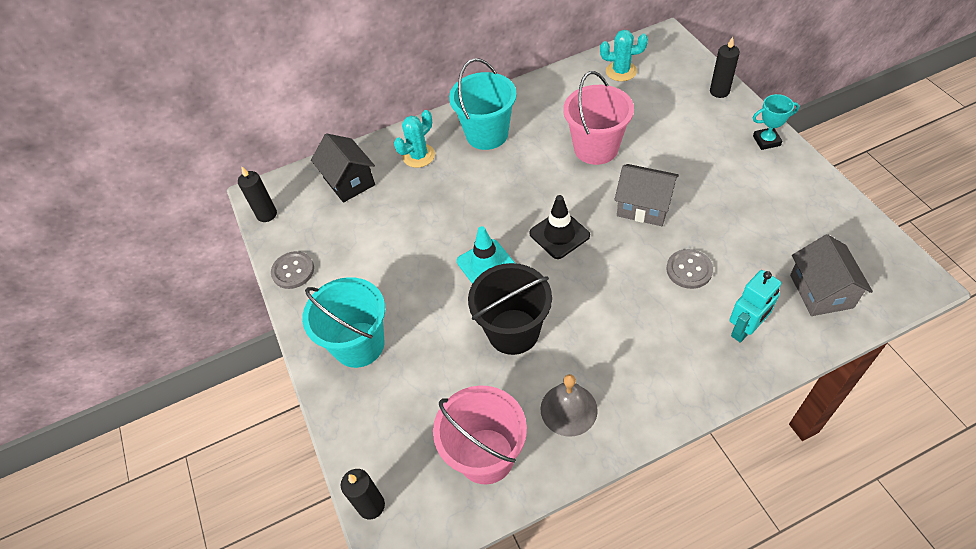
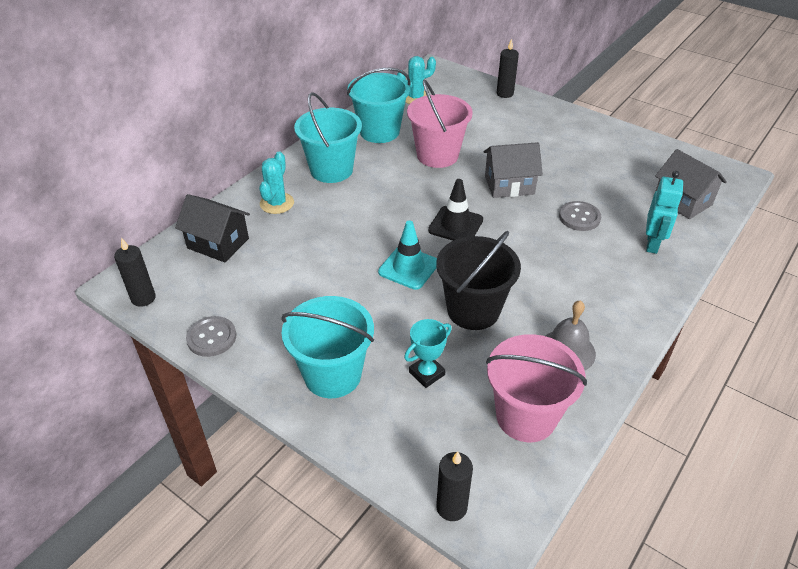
camera: 35 degrees left, 10 degrees down
turquoise trophy [753,94,799,150] -> turquoise trophy moved to [404,319,452,388]
none -> turquoise bucket [347,68,410,143]

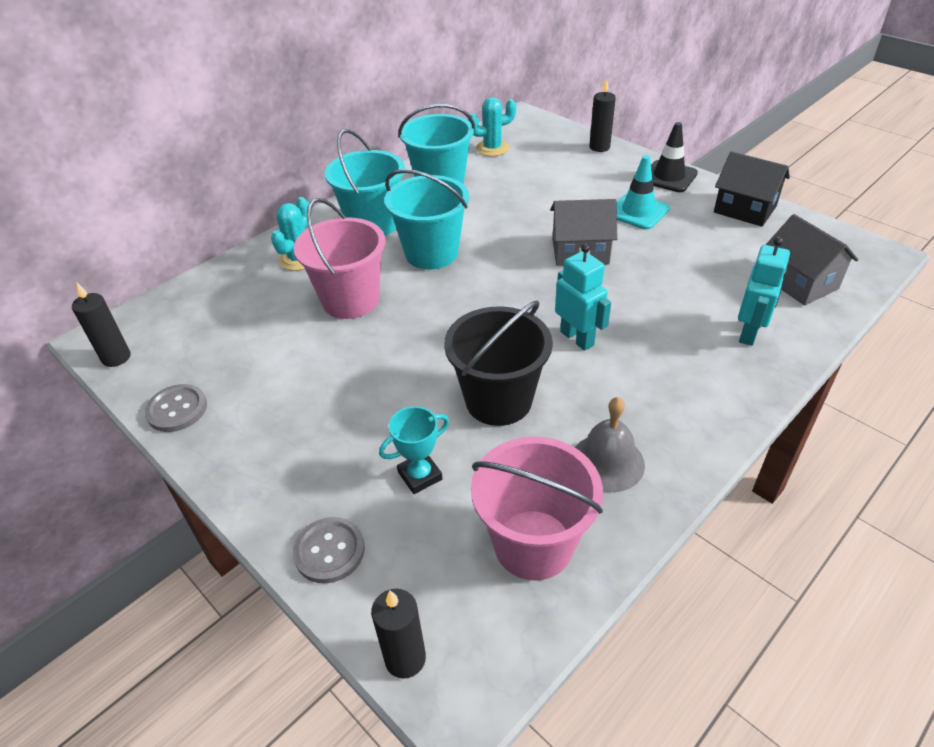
camera: 10 degrees right, 0 degrees up
black house [175,194,250,262] -> black house moved to [714,151,790,227]
turquoise bucket [281,296,374,398] -> turquoise bucket moved to [385,169,469,270]
turquoise traffic cone [378,220,437,290] -> turquoise traffic cone moved to [616,155,670,230]
pink bucket [407,79,473,168] -> pink bucket moved to [294,198,385,319]
black traffic cone [428,179,483,241] -> black traffic cone moved to [651,122,698,192]
grey button [559,201,601,231] -> grey button moved to [293,517,365,584]
none -> turquoise robot [555,243,611,351]

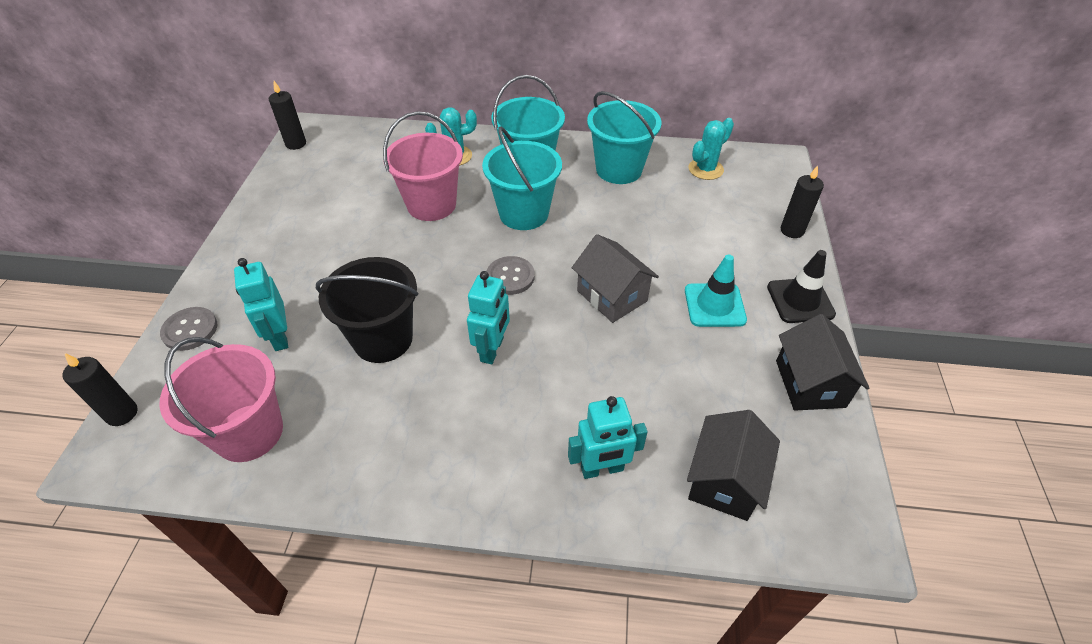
camera: 50 degrees right, 5 degrees up
grey button [145,384,207,432] -> grey button moved to [486,256,535,295]
turquoise trophy [379,406,449,494] -> turquoise robot [234,258,288,351]
turquoise cactus [468,97,516,156] -> turquoise cactus turned 75 degrees counterclockwise [688,118,734,180]
grey bell [575,397,645,492] -> none
grey house [766,214,859,305] -> black house [687,410,780,521]

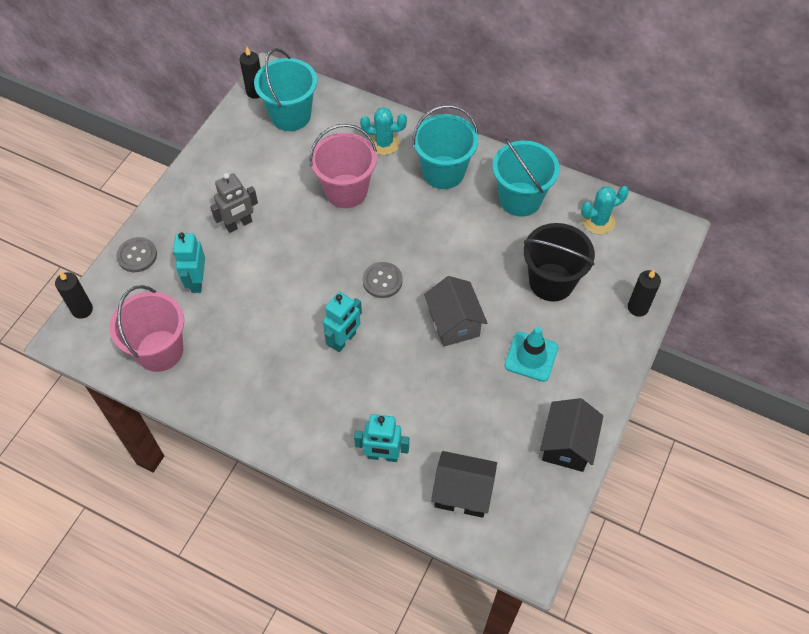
camera: 20 degrees right, 10 degrees up
black bucket [316,257,418,363] -> black bucket moved to [524,223,595,302]
turquoise bucket [482,126,562,230] -> turquoise bucket moved to [254,48,317,131]
black house [687,410,780,521] -> black house turned 60 degrees clockwise [431,451,497,518]
black traffic cone [767,250,836,323] -> none
none -> grey robot [210,173,258,233]

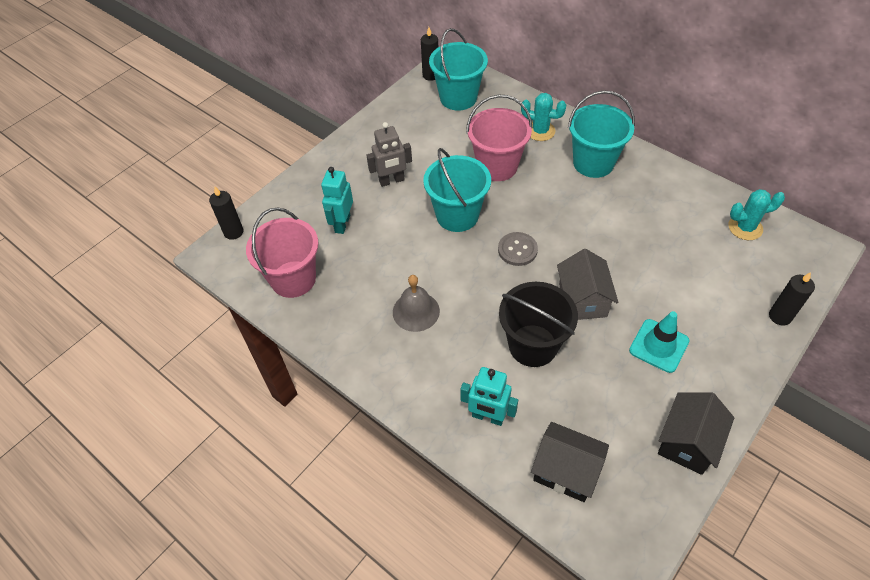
camera: 15 degrees right, 5 degrees down
grey button [116,237,157,272] -> none
turquoise robot [323,292,362,352] -> none
turquoise bucket [492,138,560,217] -> turquoise bucket moved to [423,148,491,232]
black bucket [524,223,595,302] -> black bucket moved to [499,282,578,367]
none -> grey bell [393,275,440,332]

